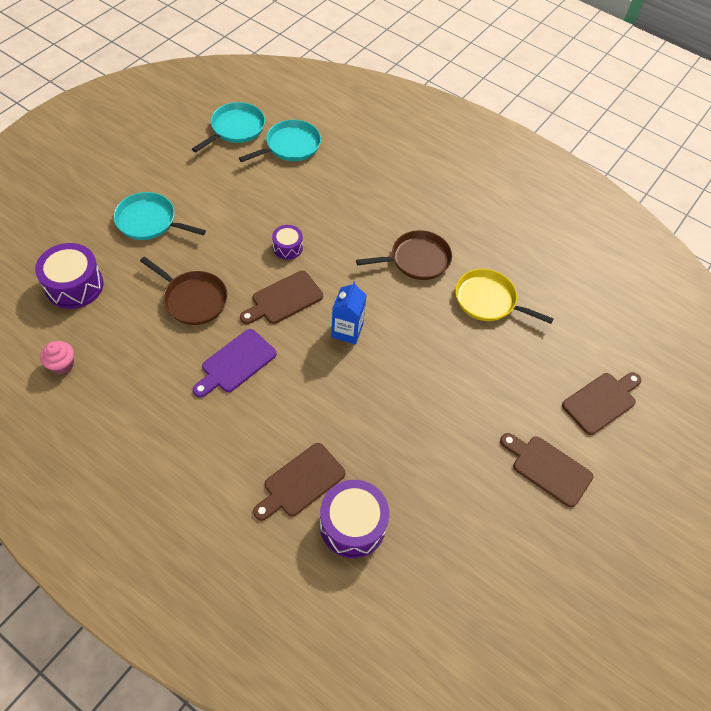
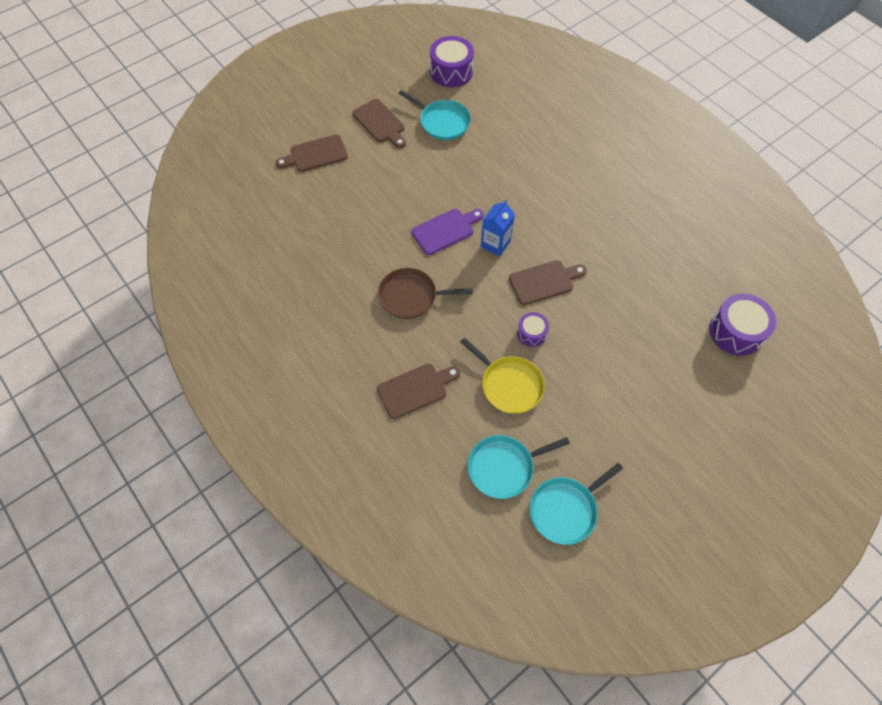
camera: 160 degrees left, 5 degrees up
pink cupcake [40,341,74,374] -> none
turquoise pan [113,192,206,240] -> turquoise pan moved to [399,90,471,140]
brown pan [140,257,228,325] -> none
purple cutting board [193,329,276,398] -> purple cutting board moved to [411,209,484,255]
brown cutting board [253,443,346,521] -> brown cutting board moved to [377,364,460,419]
purple drum [320,480,389,558] -> purple drum moved to [430,36,474,87]
yellow pan [455,269,554,324] -> yellow pan moved to [460,338,545,414]

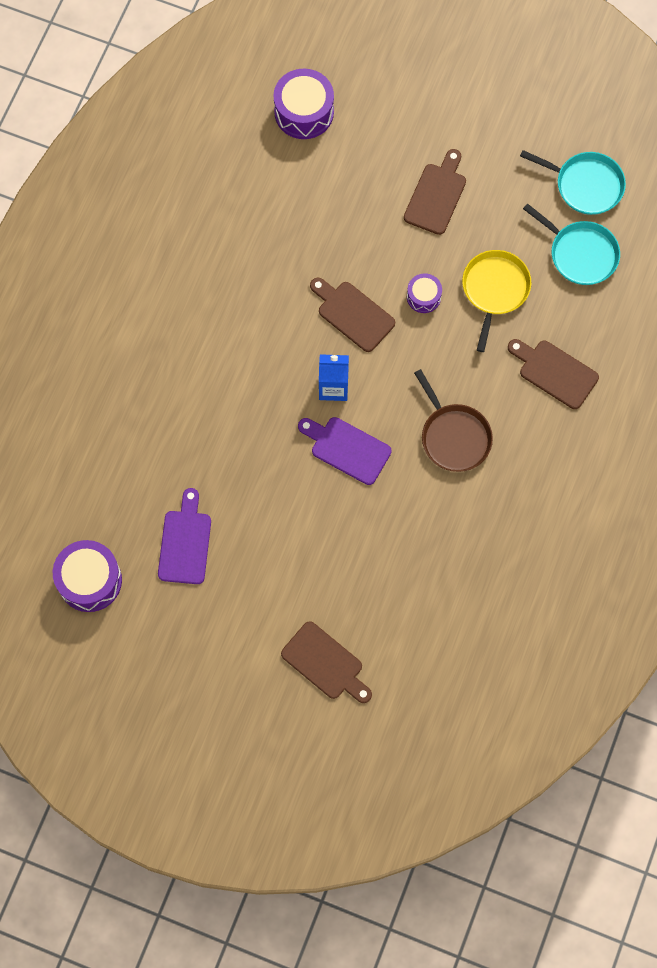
camera: 120 degrees left, 10 degrees up
brown cutting board [352,99,406,148] -> brown cutting board moved to [404,149,466,235]
turquoise pan [399,90,471,140] -> purple cutting board [158,488,211,584]

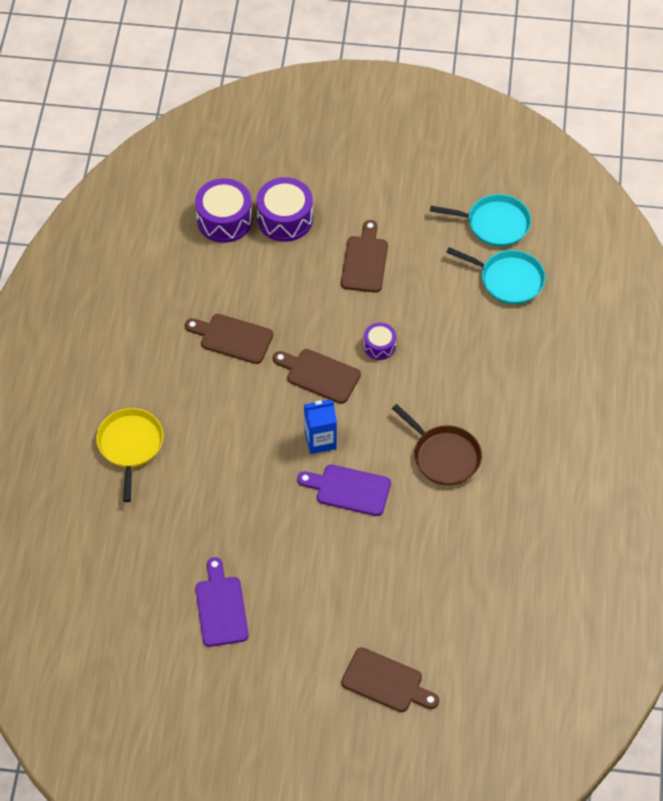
camera: 15 degrees left, 15 degrees down
purple drum [53,540,122,612] -> purple drum moved to [256,177,313,242]
yellow pan [462,250,531,352] -> yellow pan moved to [96,408,164,502]
brown cutting board [508,339,599,409] -> brown cutting board moved to [185,314,273,364]

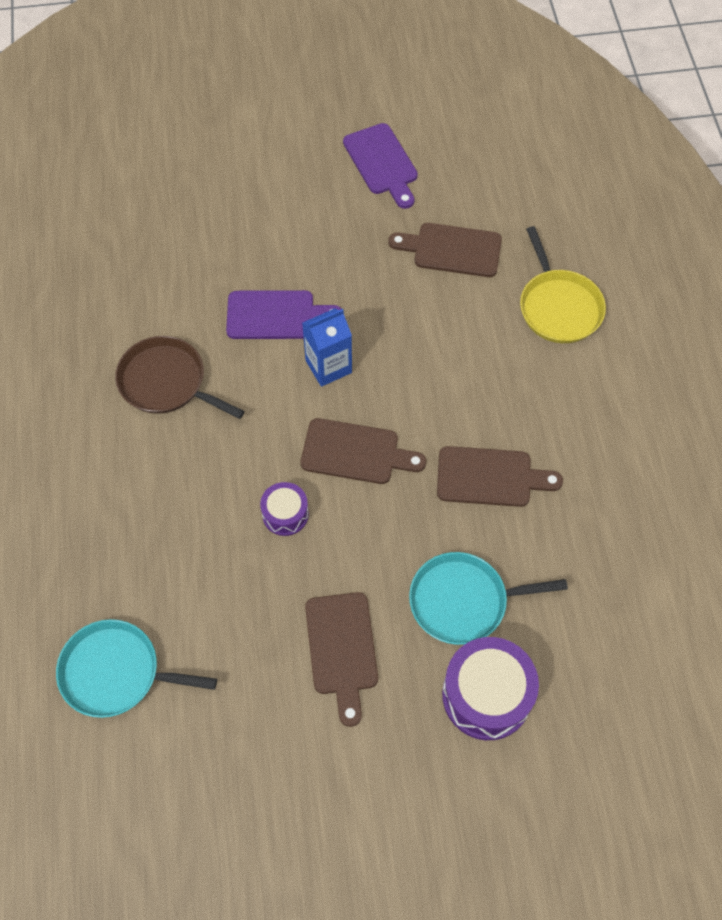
camera: 165 degrees right, 5 degrees up
purple drum [195,178,252,243] -> none
brown cutting board [341,647,439,712] -> brown cutting board moved to [388,223,502,277]
turquoise pan [430,194,531,247] -> turquoise pan moved to [409,552,568,645]

